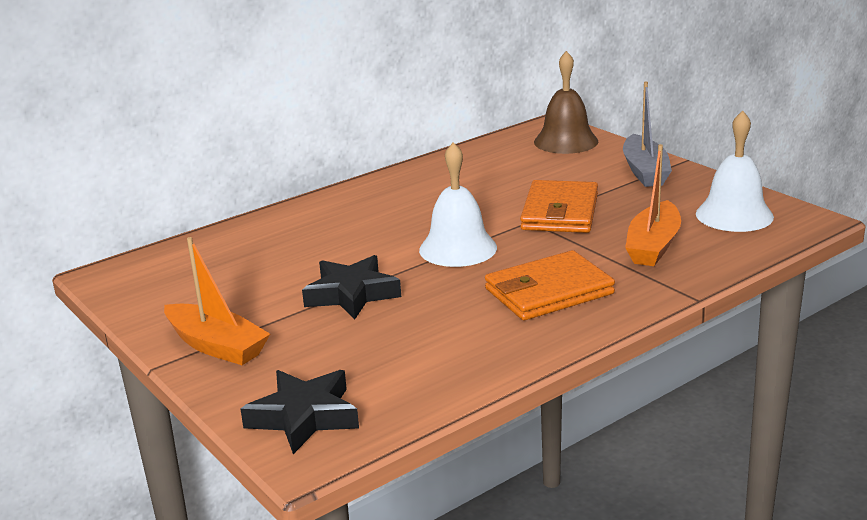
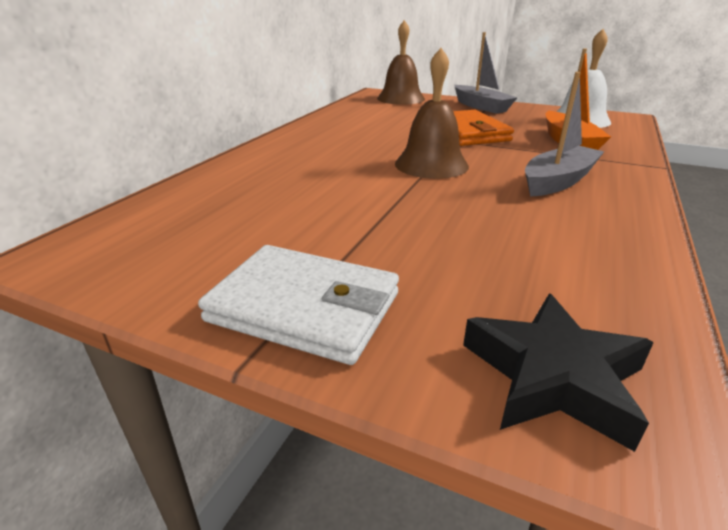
camera: 30 degrees left, 5 degrees up
orange boat [164,237,270,365] -> white wallet [198,245,399,365]
black star [302,255,401,319] -> none
white bell [419,142,497,267] -> brown bell [395,48,469,179]
orange wallet [485,250,615,320] -> grey boat [525,72,604,197]

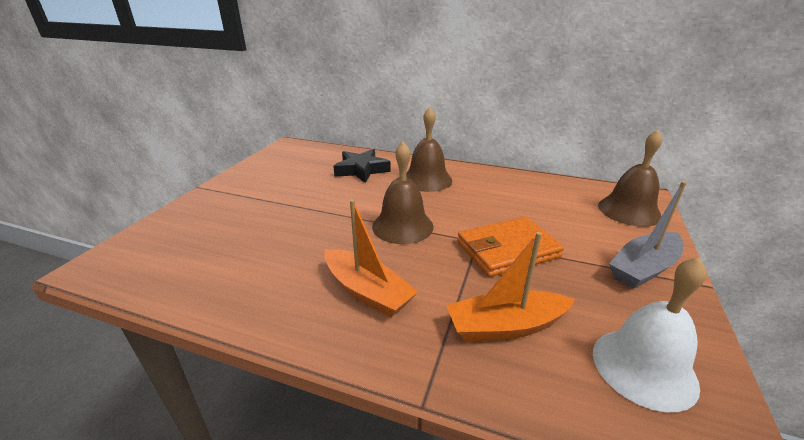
camera: 85 degrees right, 0 degrees up
white wallet [198,245,399,365] -> none
black star [463,294,654,452] -> black star moved to [333,149,391,183]
grey boat [525,72,604,197] -> orange boat [324,199,418,317]
none -> brown bell [406,107,452,192]

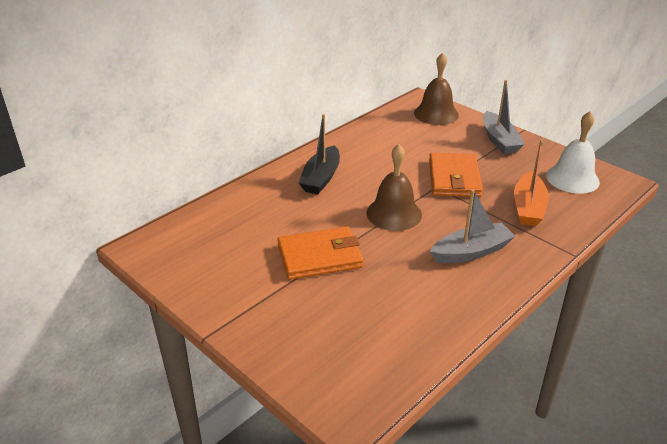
camera: 65 degrees left, 5 degrees up
orange boat [324,199,418,317] -> grey boat [430,189,515,263]
black star [333,149,391,183] -> none
brown bell [406,107,452,192] -> black boat [299,114,340,194]
none -> orange wallet [277,226,363,280]

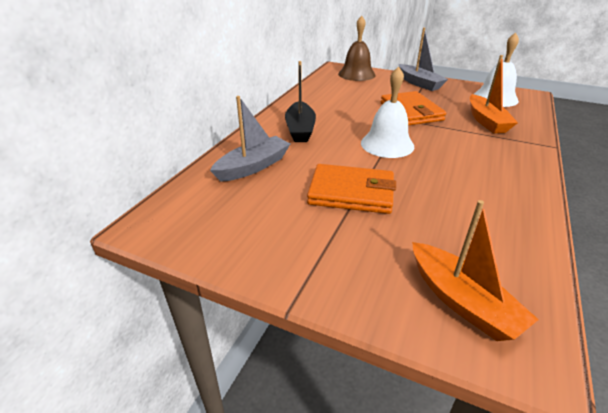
camera: 20 degrees left, 0 degrees up
orange wallet [277,226,363,280] -> orange wallet turned 45 degrees clockwise [307,164,396,214]
brown bell [366,144,422,231] -> white bell [361,66,414,158]
grey boat [430,189,515,263] -> grey boat moved to [210,96,291,182]
none -> orange boat [412,200,539,341]

